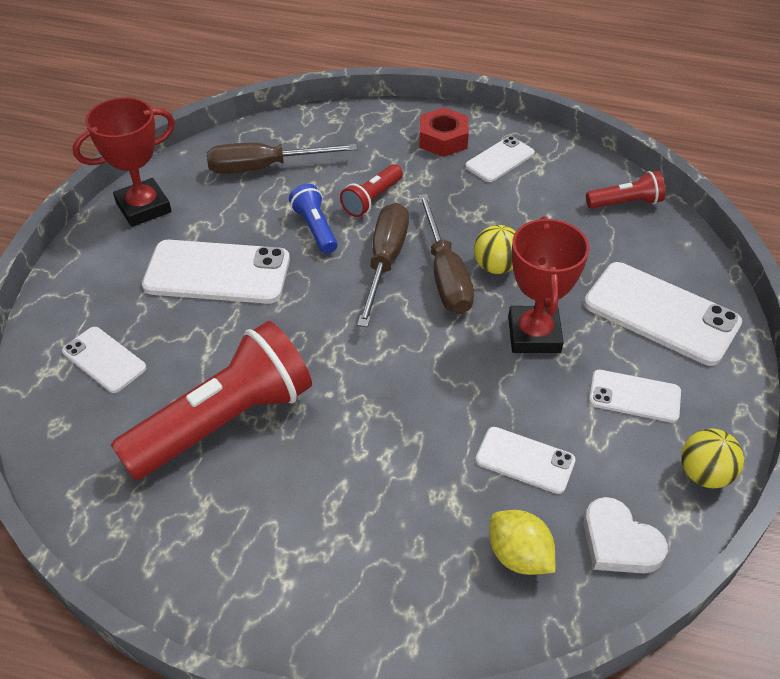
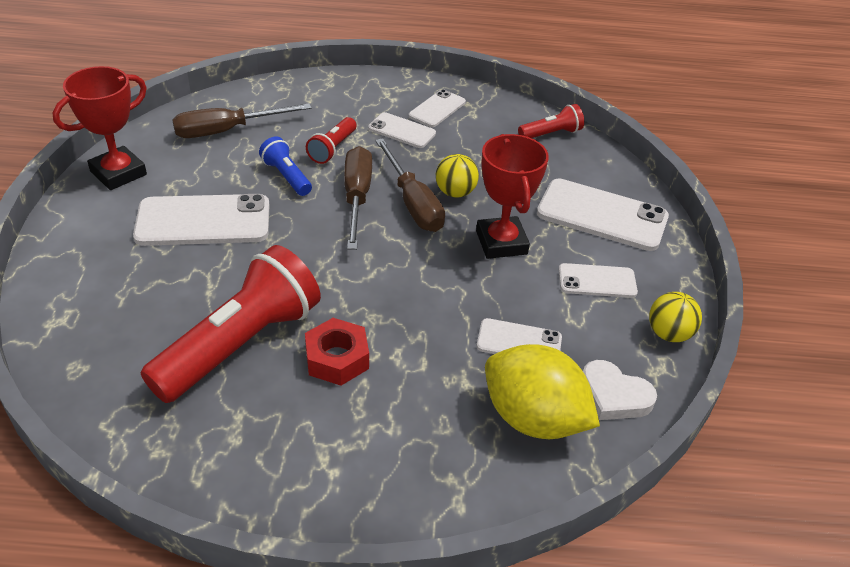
camera: 15 degrees left, 5 degrees down
white phone [62,327,146,393] -> white phone moved to [368,112,436,148]
red nut [420,108,469,157] -> red nut moved to [305,318,369,386]
yellow lemon [489,510,555,575] -> yellow lemon [485,344,600,439], size x1.71

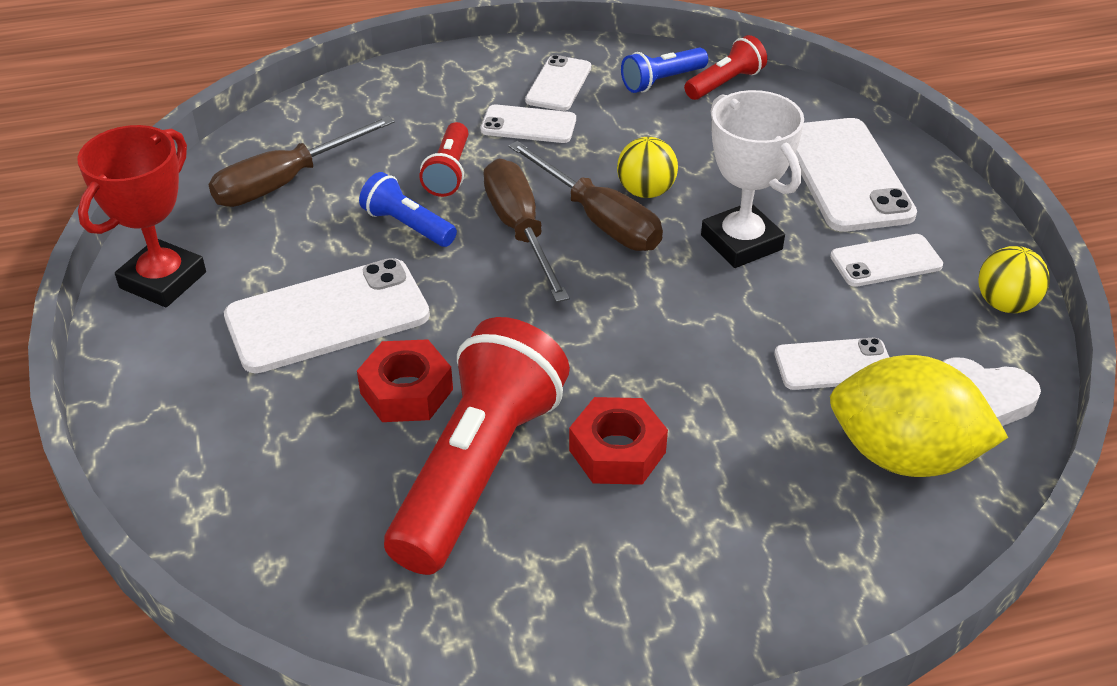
camera: 15 degrees left, 0 degrees up
red trophy [476,134,549,259] -> white trophy [701,90,804,268]
white phone [537,178,669,251] -> white phone turned 75 degrees clockwise [795,118,917,232]
none -> red nut [357,339,453,422]
none -> blue flashlight [621,47,708,93]

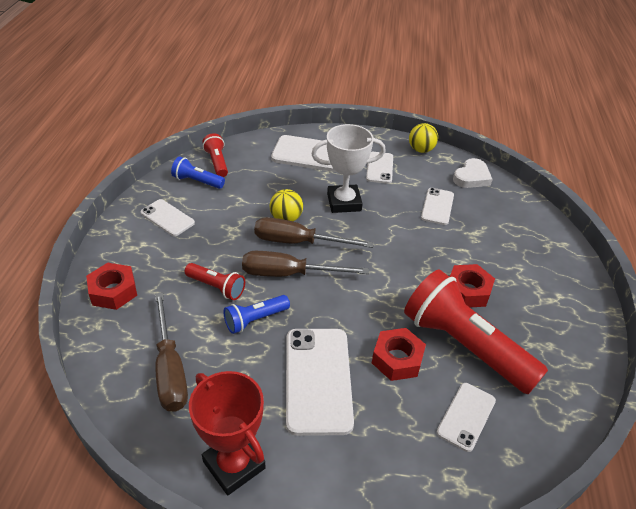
camera: 70 degrees left, 0 degrees up
white phone [481,104,576,143] -> white phone moved to [437,383,496,452]
brown screwdriver [508,141,663,251] -> brown screwdriver turned 150 degrees counterclockwise [254,217,374,248]
blue flashlight [621,47,708,93] -> blue flashlight turned 120 degrees clockwise [171,156,225,189]
yellow lemon [830,355,1008,477] -> none
none -> red nut [86,263,137,310]

